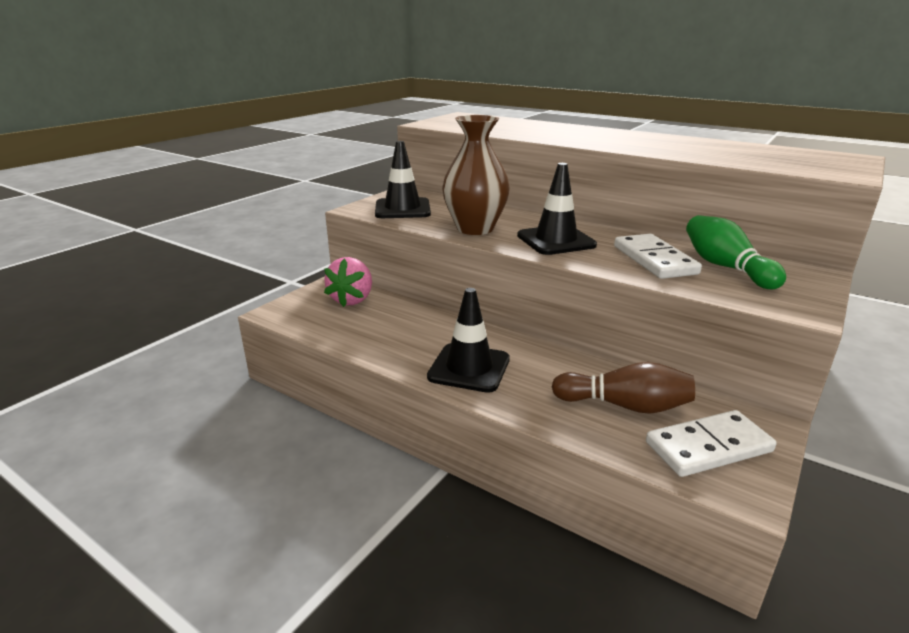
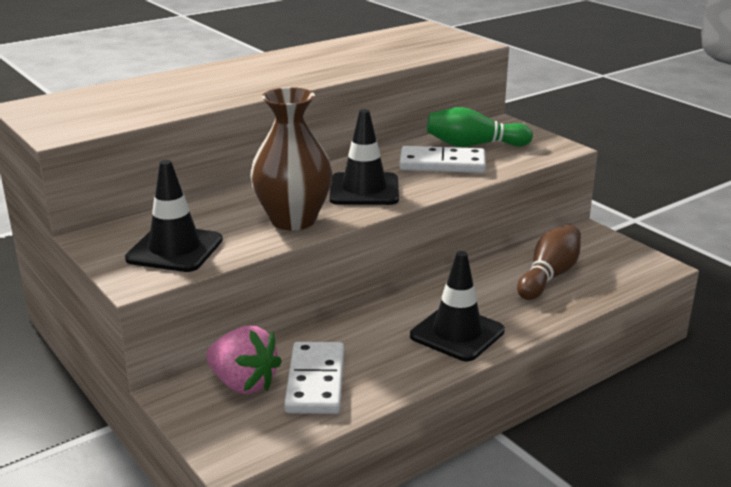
camera: 70 degrees left, 0 degrees up
white domino [646,410,777,477] -> white domino moved to [284,342,344,414]

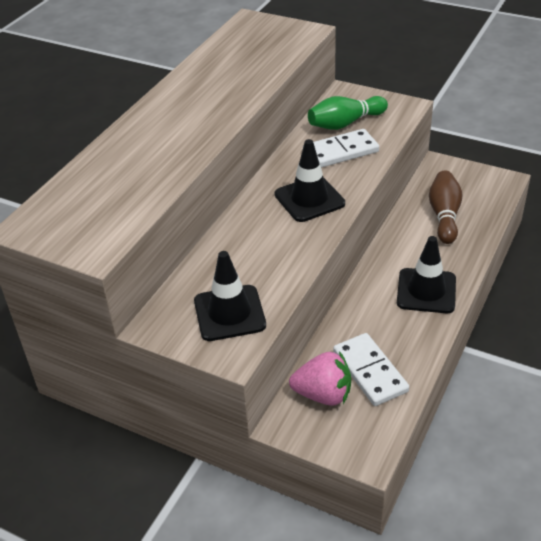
camera: 25 degrees left, 15 degrees up
brown vase [250,87,333,231] -> none

